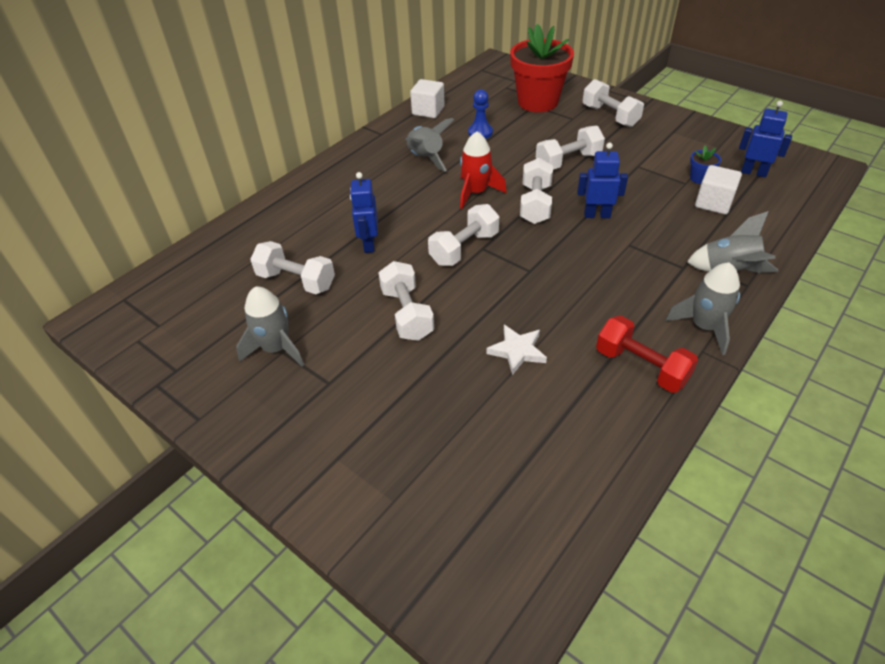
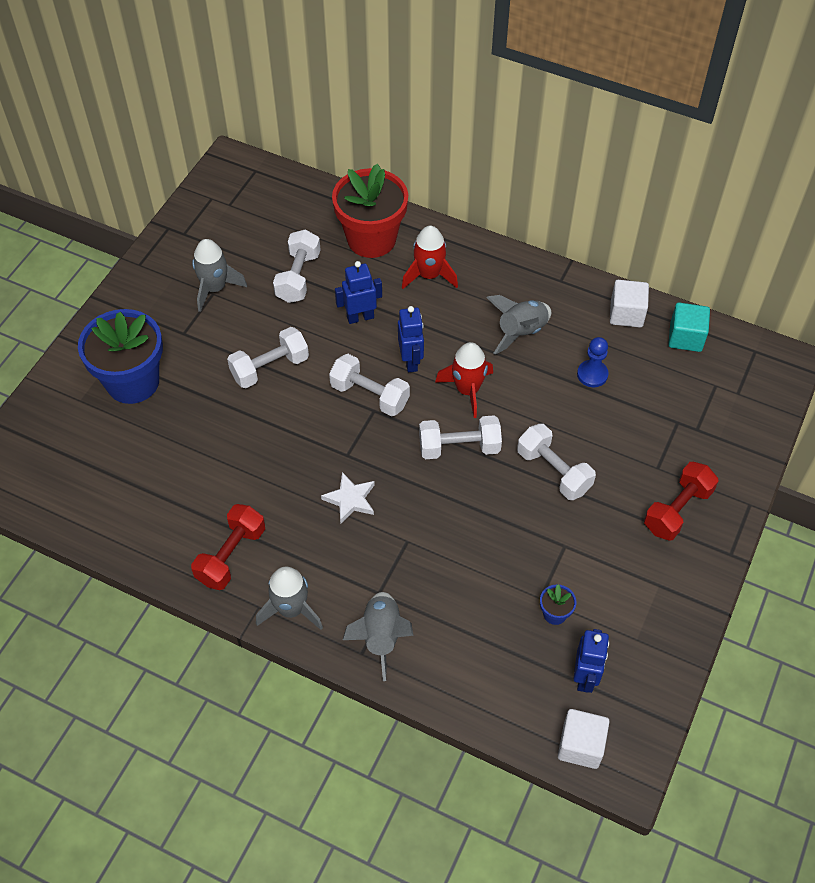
camera: 75 degrees right, 10 degrees up
white star [486,325,547,375] -> white star moved to [321,472,375,523]
red flower pot [510,24,574,112] -> red flower pot moved to [332,164,408,258]
blue robot [577,143,628,218] -> blue robot moved to [398,306,424,372]
white dumbbell [583,79,644,127] -> red dumbbell [644,462,719,540]
white cube [695,165,742,214] -> white cube moved to [558,709,609,769]
none -> blue flower pot [78,309,163,404]
none -> red rocket [402,226,458,289]
none -> turquoise cube [668,303,710,352]

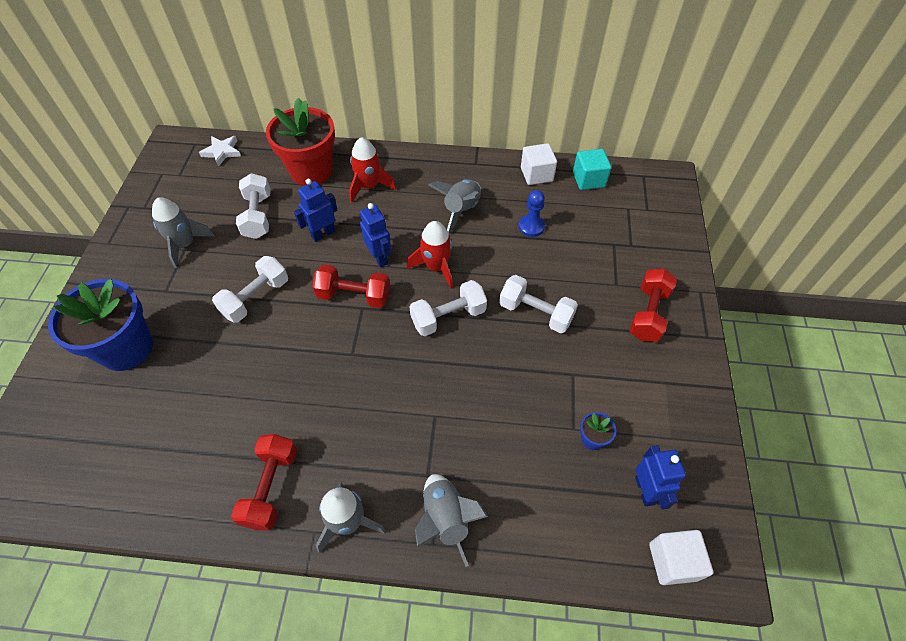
camera: 20 degrees left, 0 degrees up
white star [321,472,375,523] -> white star moved to [199,136,241,167]
white dumbbell [329,354,410,417] -> red dumbbell [312,265,390,308]

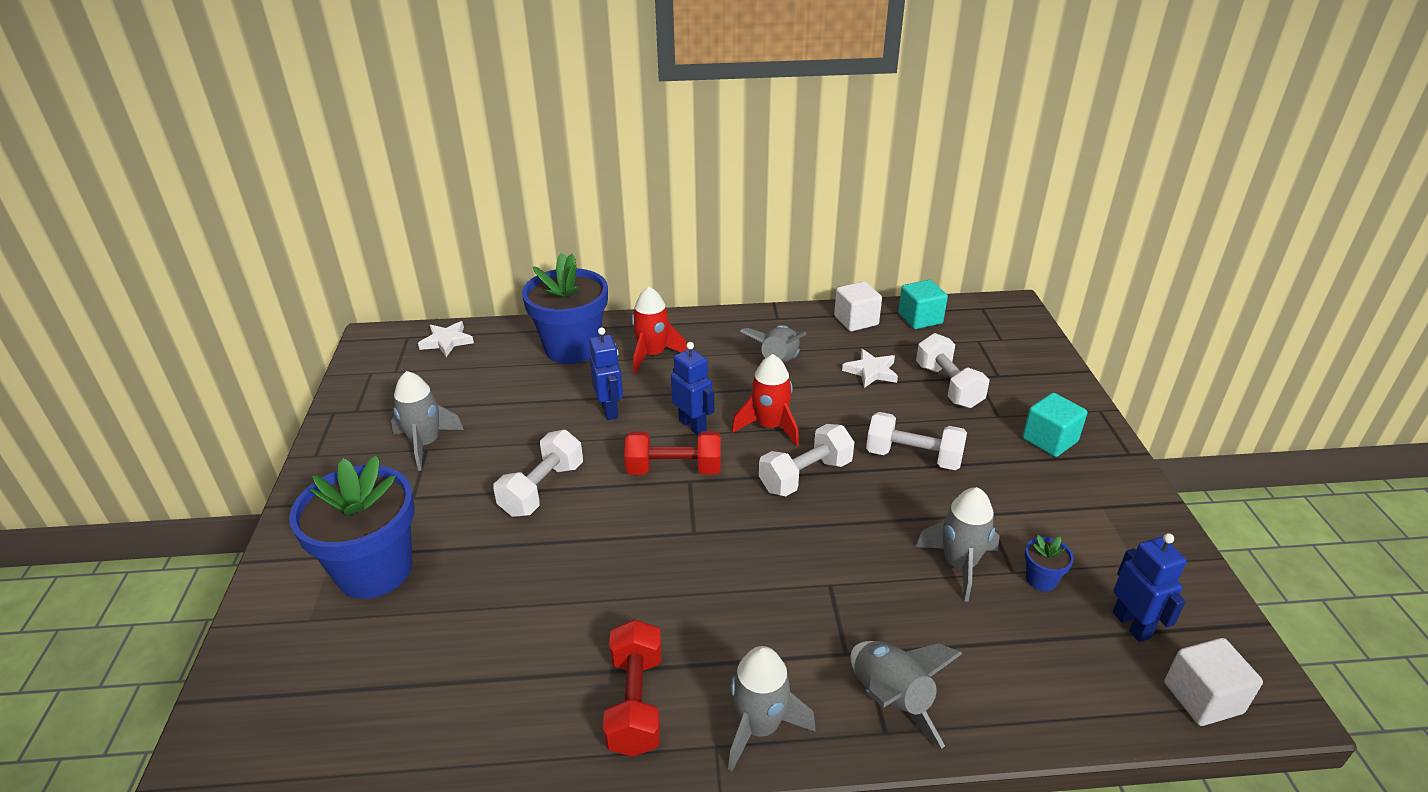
camera: 10 degrees left, 20 degrees down
white dumbbell [236,173,271,239] -> white dumbbell moved to [916,333,990,408]
red flower pot [266,98,335,186] -> blue flower pot [522,253,608,364]
blue robot [294,179,337,242] -> blue robot turned 120 degrees clockwise [589,327,623,420]
blue pawn [519,190,545,237] -> white star [842,349,898,388]
red dumbbell [629,269,677,342] -> turquoise cube [1022,393,1087,457]
none -> grey rocket [916,487,1000,602]

